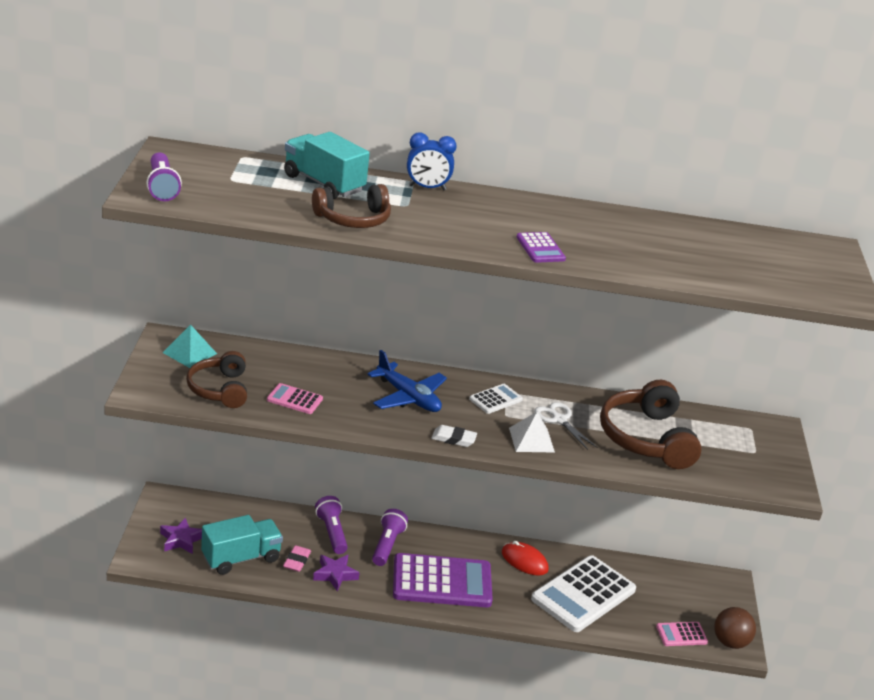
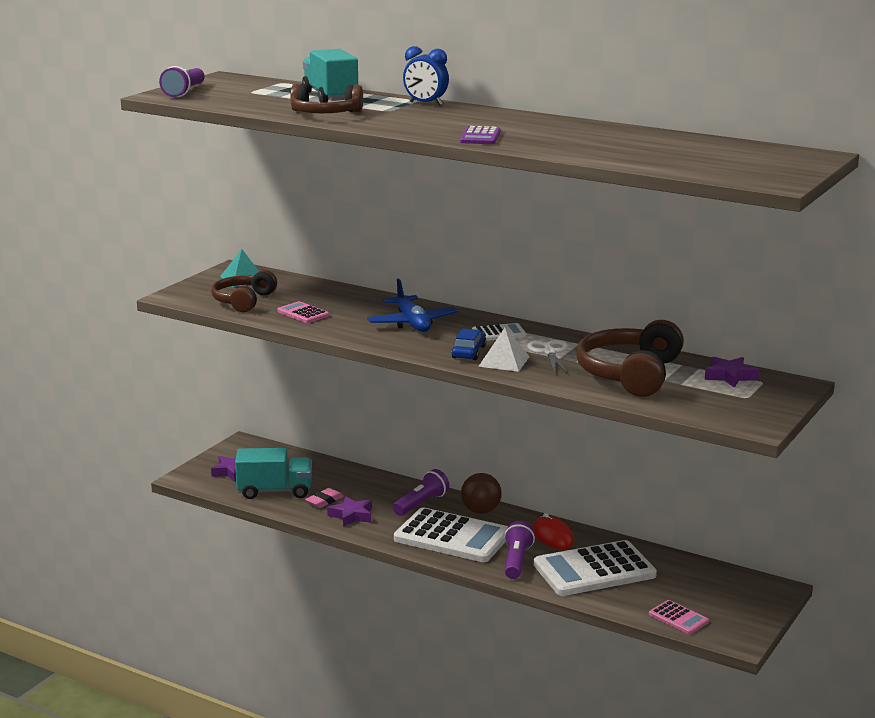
camera: 30 degrees right, 10 degrees down
purple flashlight [315,496,348,554] -> purple flashlight moved to [504,521,535,579]
purple calculator [393,553,493,607] -> white calculator [394,507,508,562]
white eraser [431,425,477,447] -> none
pink calculator [656,622,708,646] -> pink calculator turned 150 degrees counterclockwise [649,600,709,634]
brown ball [714,607,756,649] -> brown ball moved to [461,473,501,514]
none -> blue car [451,328,486,360]
none -> purple star [705,357,759,388]

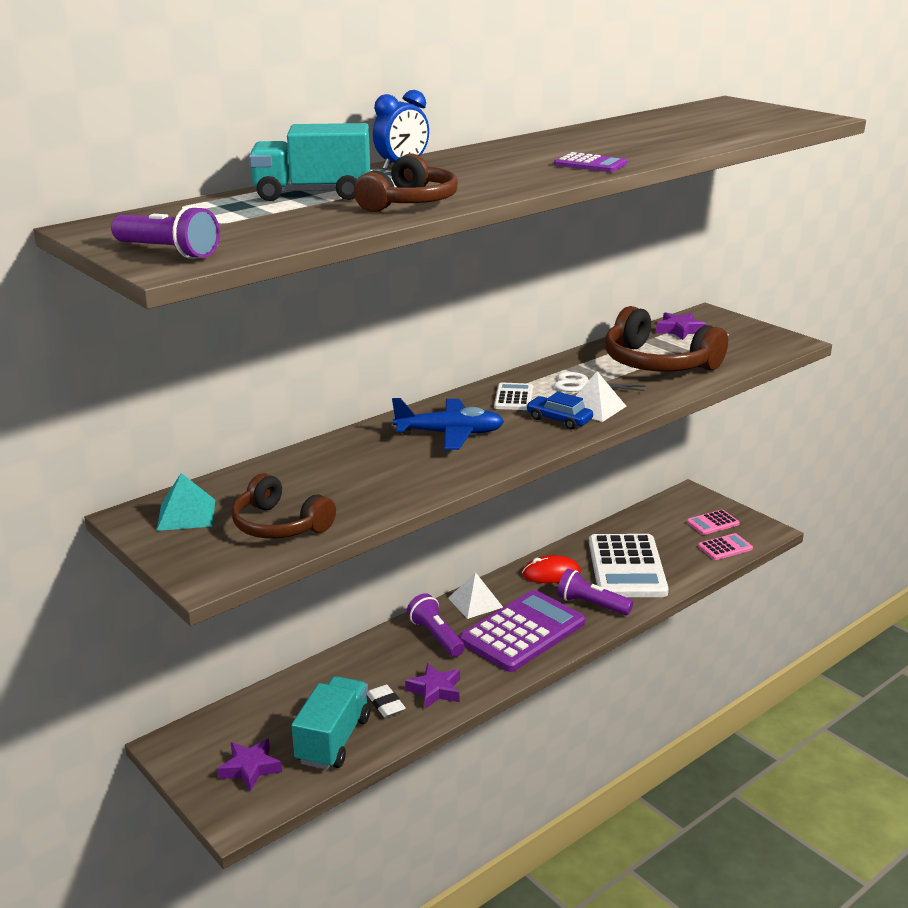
camera: 70 degrees left, 5 degrees up
pink calculator [277,301,329,323] -> pink calculator moved to [687,510,740,535]
pink eraser [305,488,344,508] -> white eraser [367,685,406,718]
white calculator [394,507,508,562] -> purple calculator [459,590,585,672]
brown ball [461,473,501,514] -> white pyramid [448,572,503,619]

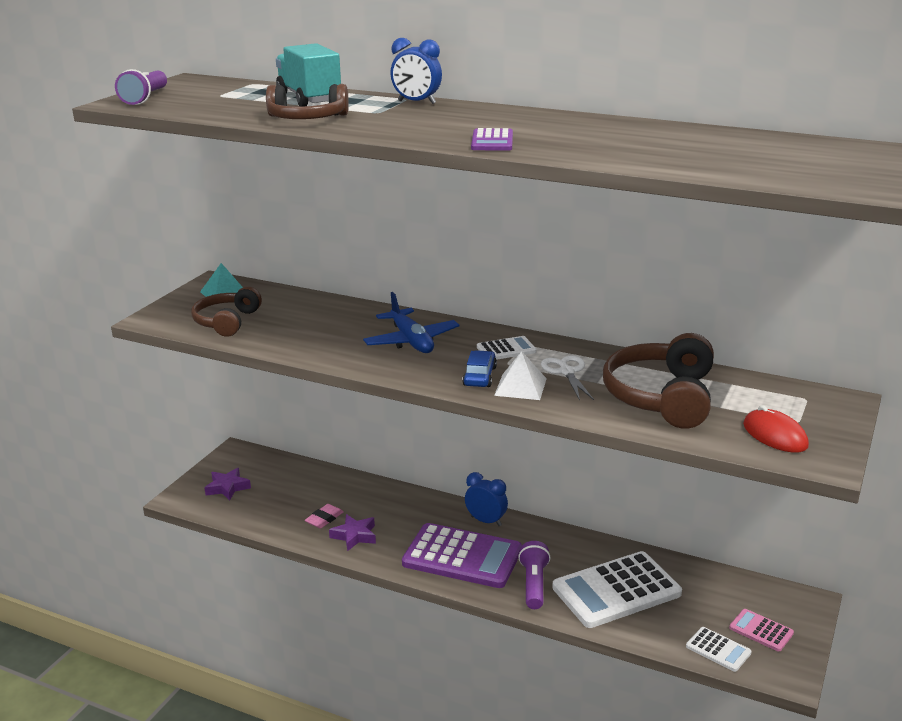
camera: 65 degrees right, 0 degrees up
turquoise truck [291,676,370,770] -> none
white eraser [367,685,406,718] -> pink eraser [305,504,343,529]
purple flashlight [407,593,465,657] -> none
white pyramid [448,572,503,619] -> blue clock [465,472,508,526]
red mouse [522,555,581,583] -> red mouse moved to [743,405,809,453]
purple star [656,312,707,340] -> none
pink calculator [698,533,753,560] -> white calculator [686,627,752,672]

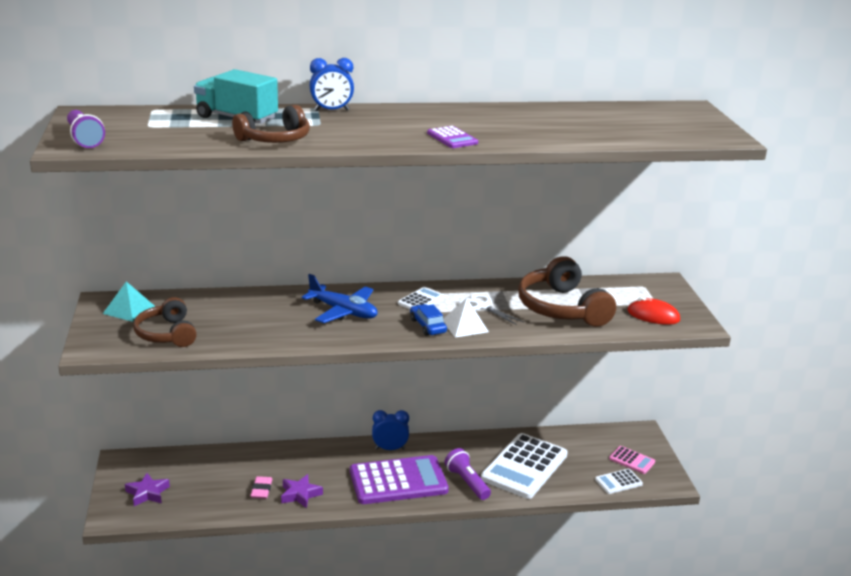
camera: 35 degrees left, 0 degrees up
white calculator [686,627,752,672] -> white calculator turned 150 degrees clockwise [595,469,643,494]
pink calculator [729,609,794,651] -> pink calculator turned 150 degrees counterclockwise [609,446,655,474]

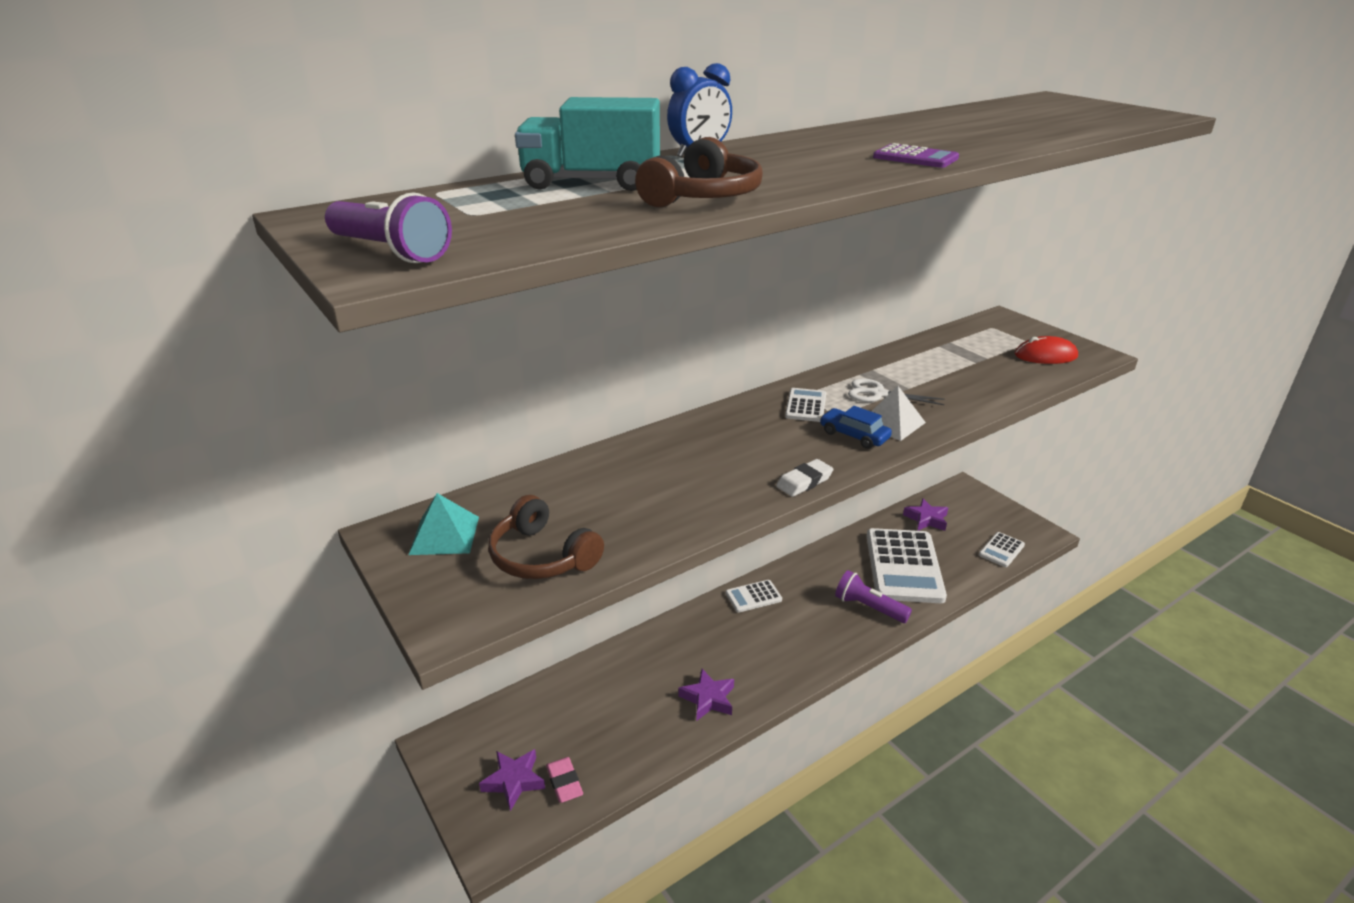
camera: 25 degrees left, 5 degrees up
pink eraser [250,476,272,499] -> pink eraser moved to [546,757,583,803]
blue plane [302,274,378,323] -> none
purple calculator [350,455,449,504] -> none
blue clock [372,410,409,450] -> white calculator [726,580,782,613]
brown headphones [518,256,616,327] -> none
pink calculator [609,446,655,474] -> none
none -> white eraser [776,459,834,497]
none -> purple star [903,498,948,531]

